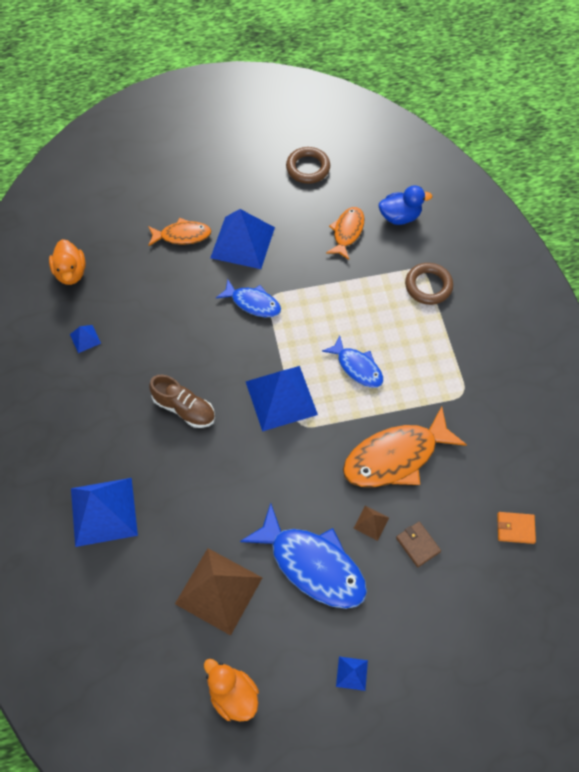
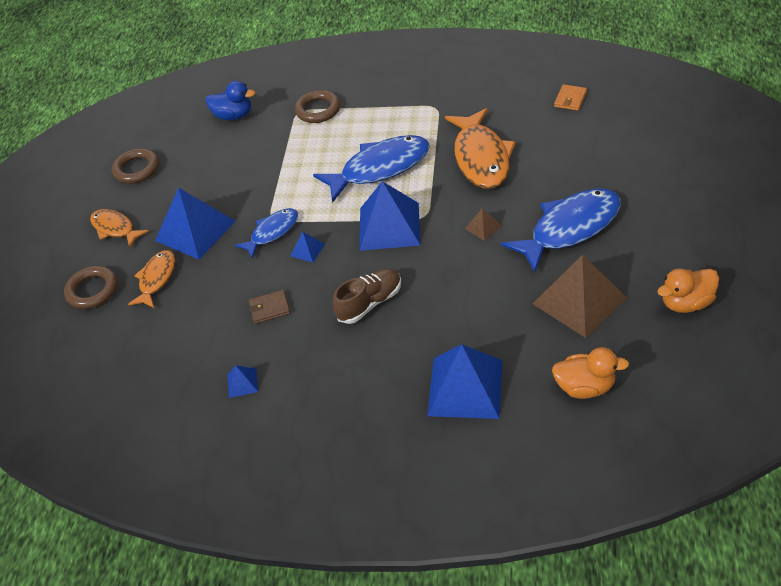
camera: 65 degrees left, 15 degrees down
orange duck [49,239,86,285] -> orange duck moved to [552,347,629,399]
blue fish [322,335,383,388] -> blue fish [313,135,430,203], size x1.74
orange fish [326,207,364,260] -> orange fish moved to [90,209,149,248]
blue pyramid [336,657,368,691] -> blue pyramid moved to [290,232,325,262]
brown pyramid [353,506,389,541] -> brown pyramid moved to [465,208,502,241]
blue duck [379,185,433,225] -> blue duck turned 90 degrees clockwise [206,81,255,120]
brown wallet [396,522,441,567] -> brown wallet moved to [249,290,290,324]
none -> brown ring [64,266,118,309]

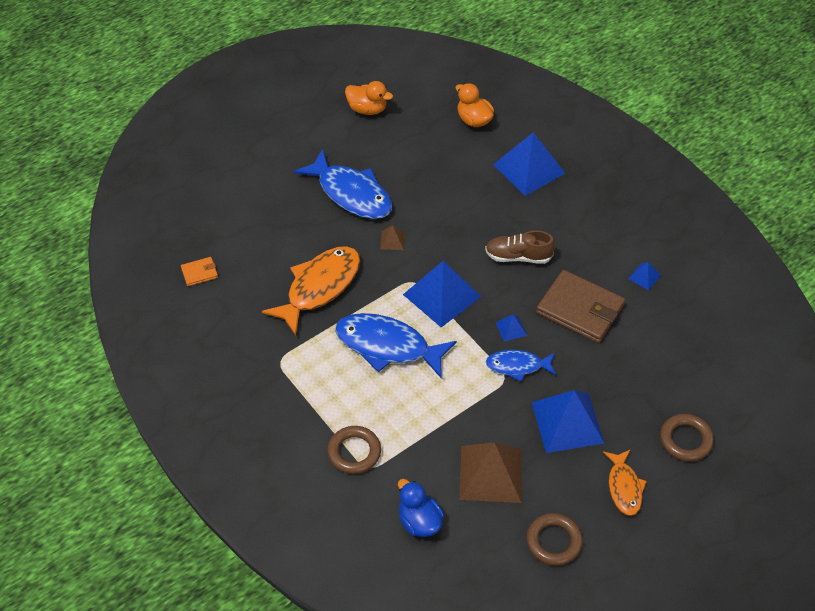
camera: 140 degrees left, 5 degrees up
orange fish [128,250,175,308] -> none
brown wallet [249,290,290,324] -> brown wallet [536,270,625,343], size x2.18
blue fish [501,188,621,273] -> blue fish turned 150 degrees counterclockwise [294,149,392,219]
brown pyramid [533,255,627,338] -> brown pyramid moved to [459,442,522,503]

